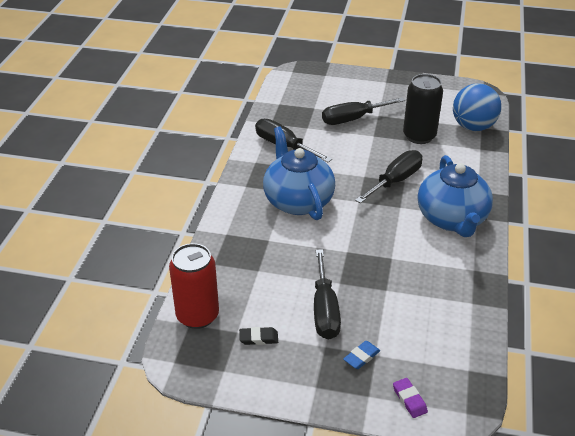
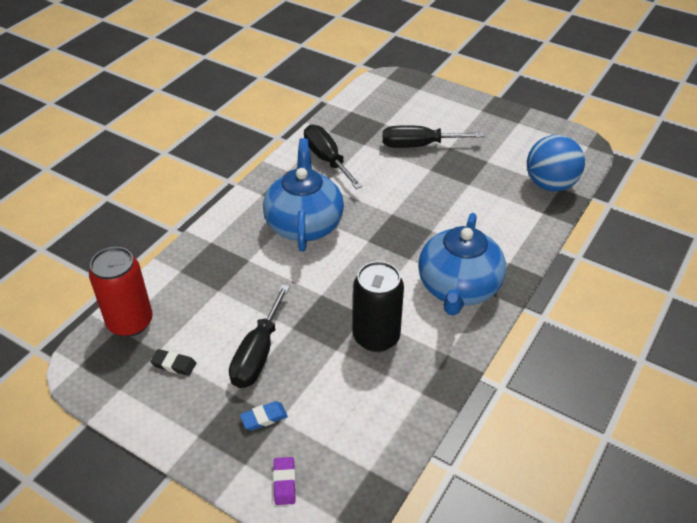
camera: 20 degrees right, 5 degrees up
black screwdriver [355,150,423,203] -> none
black can [403,74,443,144] -> black can moved to [353,261,404,352]

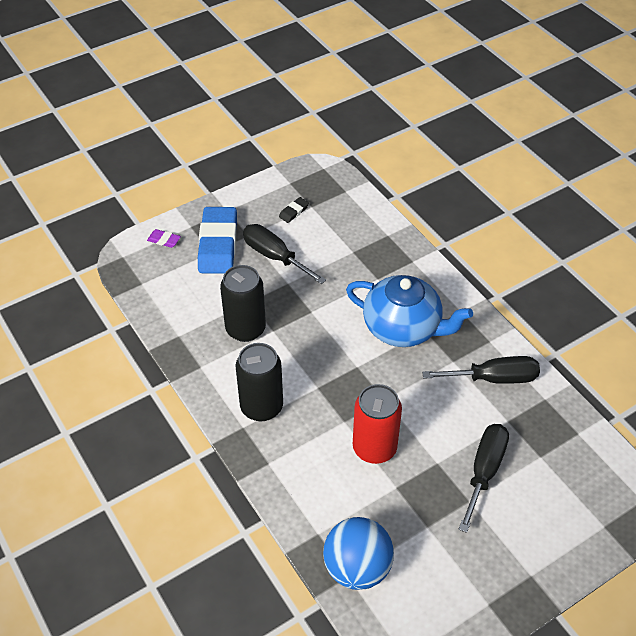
camera: 115 degrees right, 5 degrees up
red can [89,247,153,337] -> red can moved to [353,384,402,464]
blue eraser [240,401,288,431] -> blue eraser [198,207,237,274], size x2.41
blue teapot [418,213,506,316] -> black can [235,343,283,422]

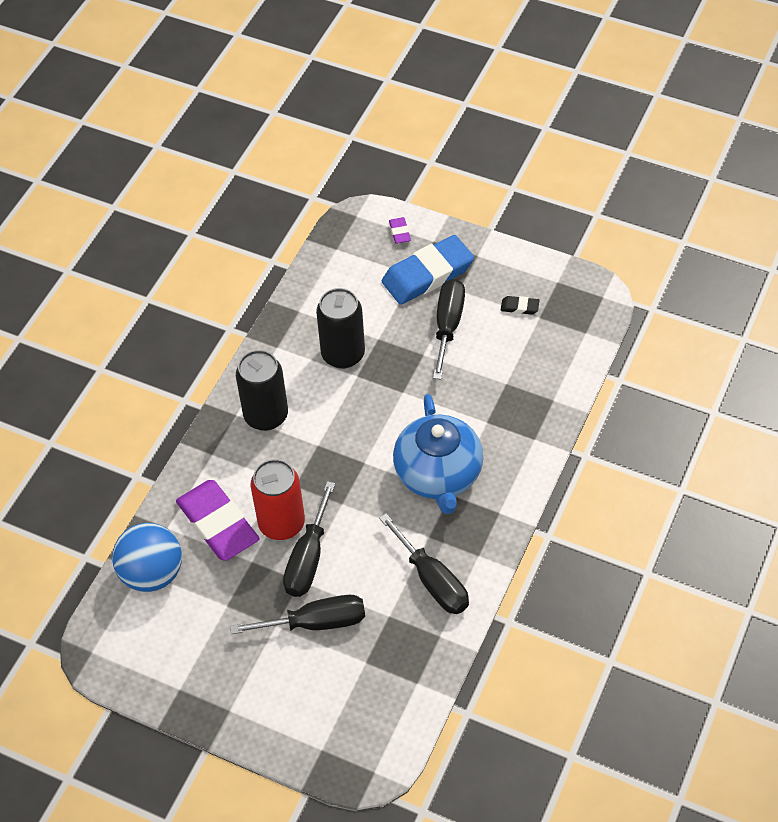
camera: 60 degrees right, 5 degrees up
none -> purple eraser [176,480,260,561]
none -> black screwdriver [283,481,335,597]

